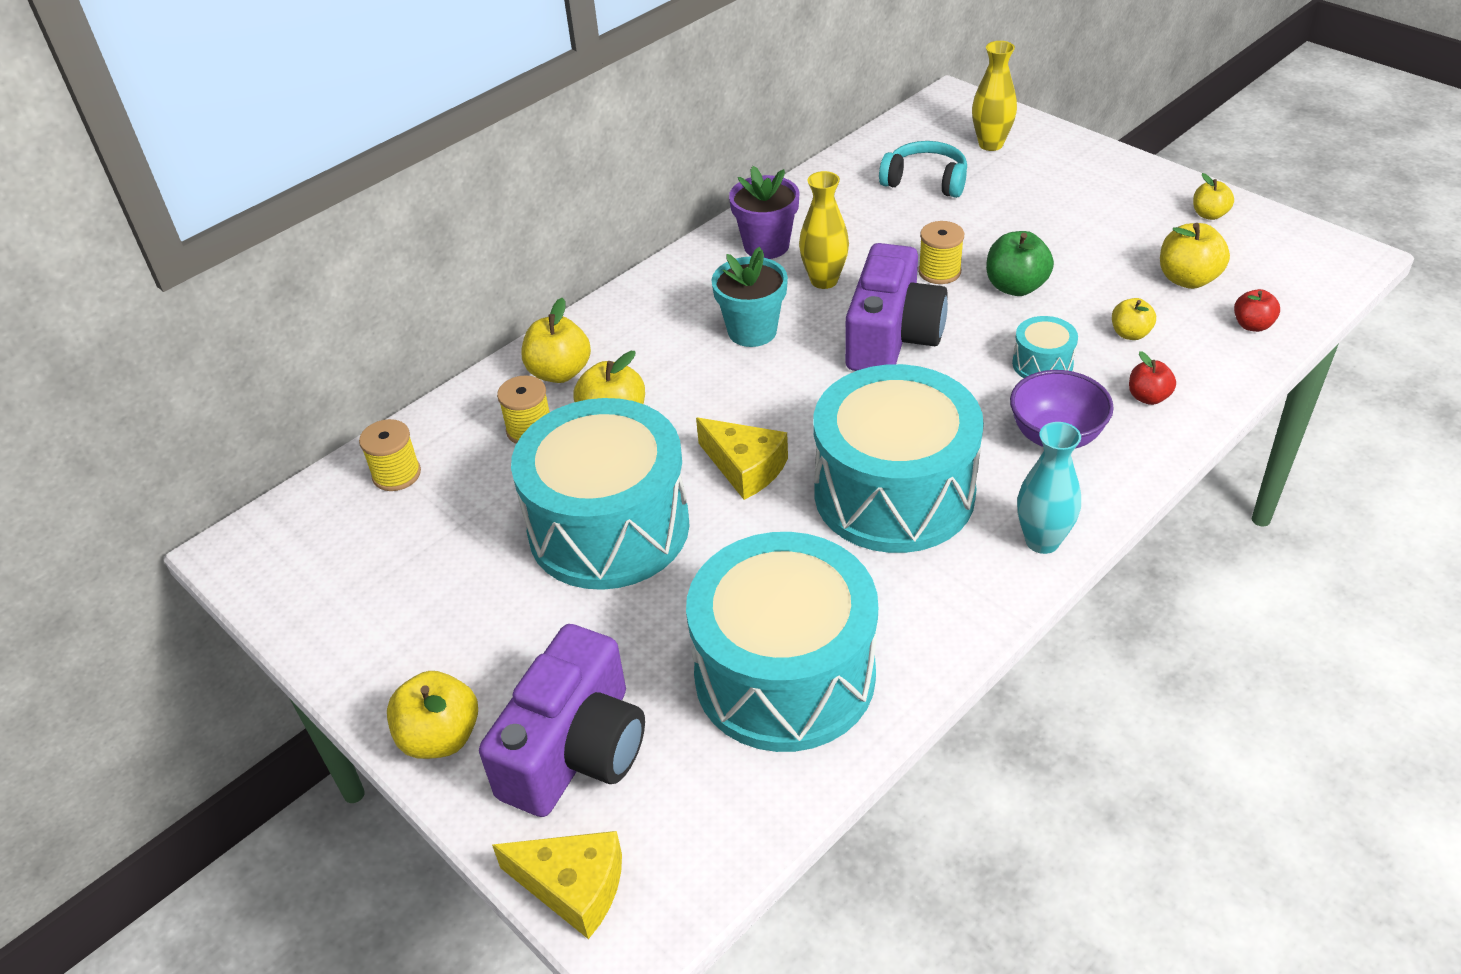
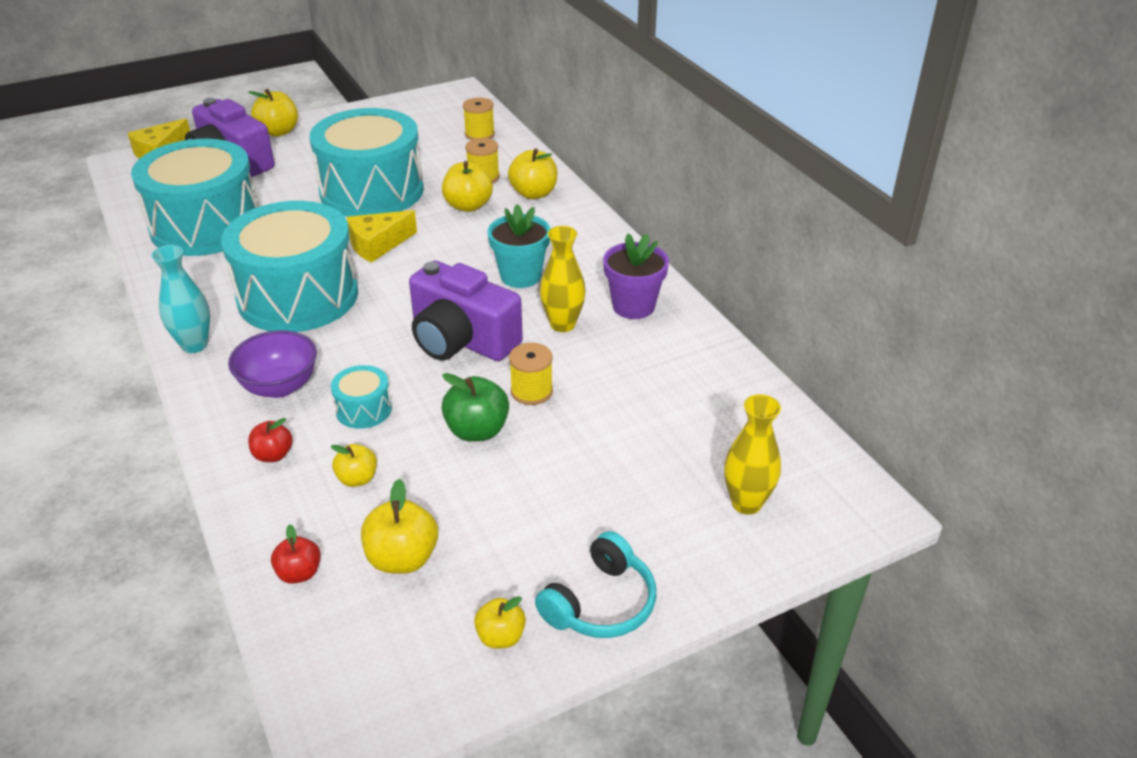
camera: 105 degrees right, 5 degrees down
turquoise headphones [879,141,967,198] -> turquoise headphones moved to [535,531,656,638]

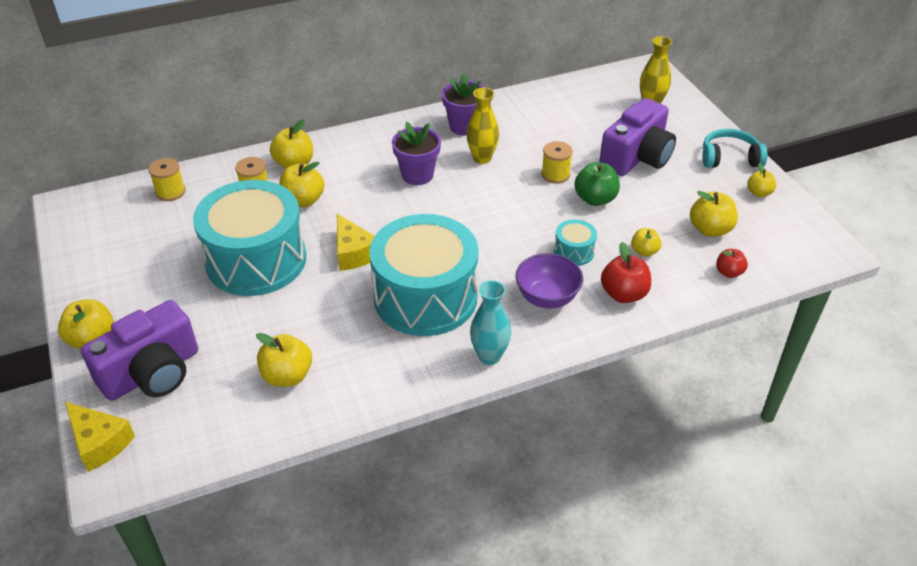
camera: 85 degrees left, 5 degrees up
turquoise drum [131,139,259,256] -> yellow apple [256,333,312,387]
red apple [248,418,293,462] -> red apple [601,242,651,303], size x1.60
purple camera [409,261,523,361] -> purple camera moved to [599,98,676,176]
turquoise flower pot [488,204,551,288] -> purple flower pot [392,122,441,185]
turquoise headphones [535,531,656,638] -> turquoise headphones turned 45 degrees counterclockwise [702,129,767,168]

